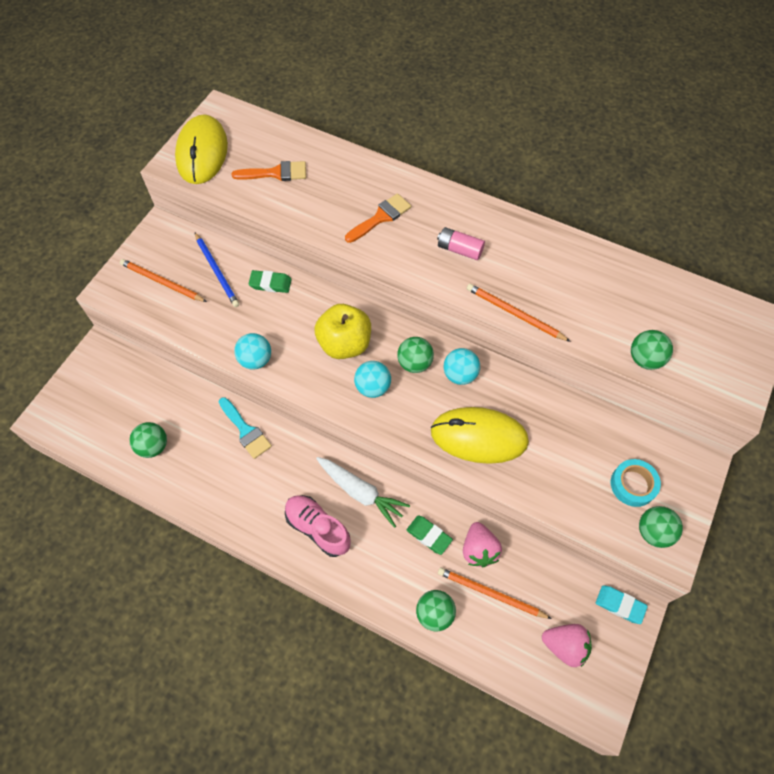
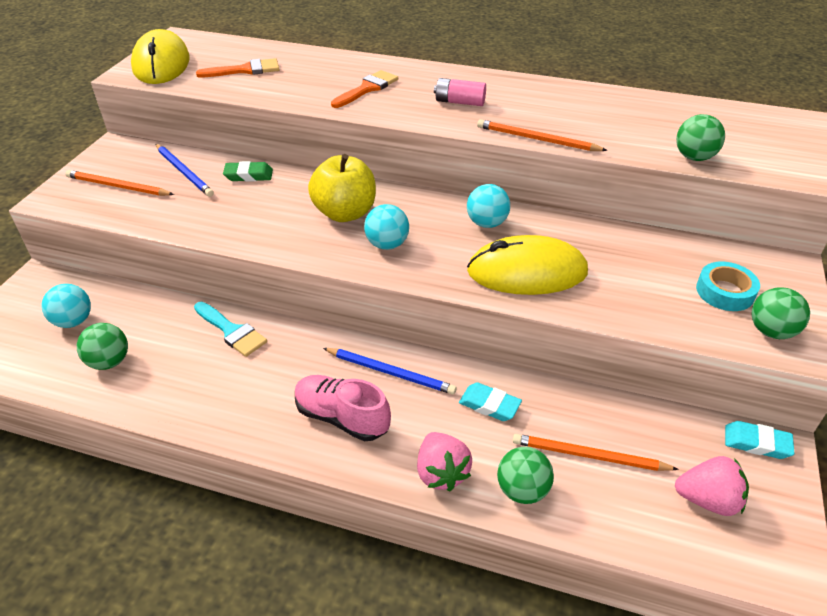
camera: 10 degrees left, 20 degrees down
turquoise ball [234,333,271,370] -> turquoise ball moved to [41,284,91,328]
white carrot [316,457,410,528] -> blue pencil [323,348,457,394]
green ball [397,337,434,373] -> none
green eraser [407,516,453,555] -> turquoise eraser [459,382,522,421]
pink strawberry [463,522,502,567] -> pink strawberry moved to [417,432,472,491]

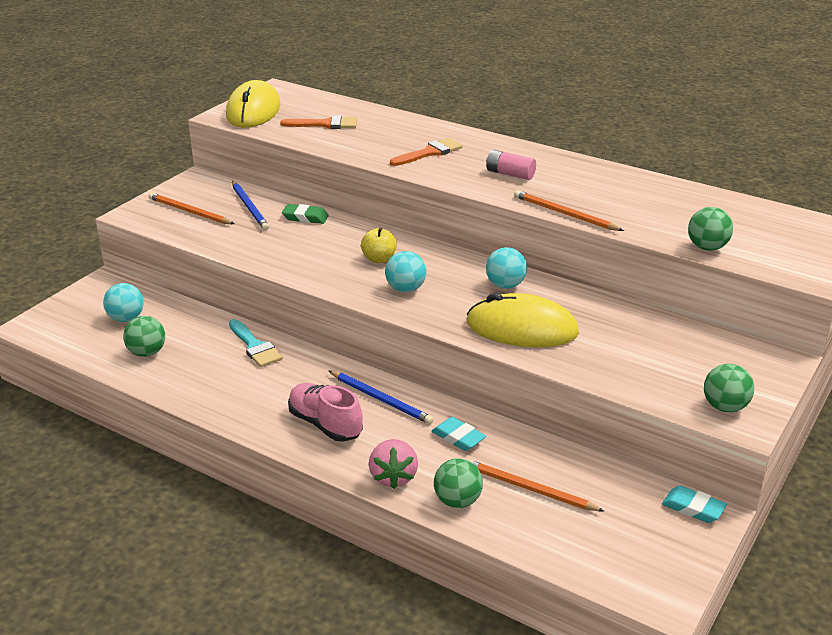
camera: 15 degrees right, 10 degrees down
yellow apple [308,154,376,222] -> yellow apple [361,227,397,263], size x0.58
pink strawberry [675,456,749,516] -> none
turquoise tape [696,262,760,311] -> none

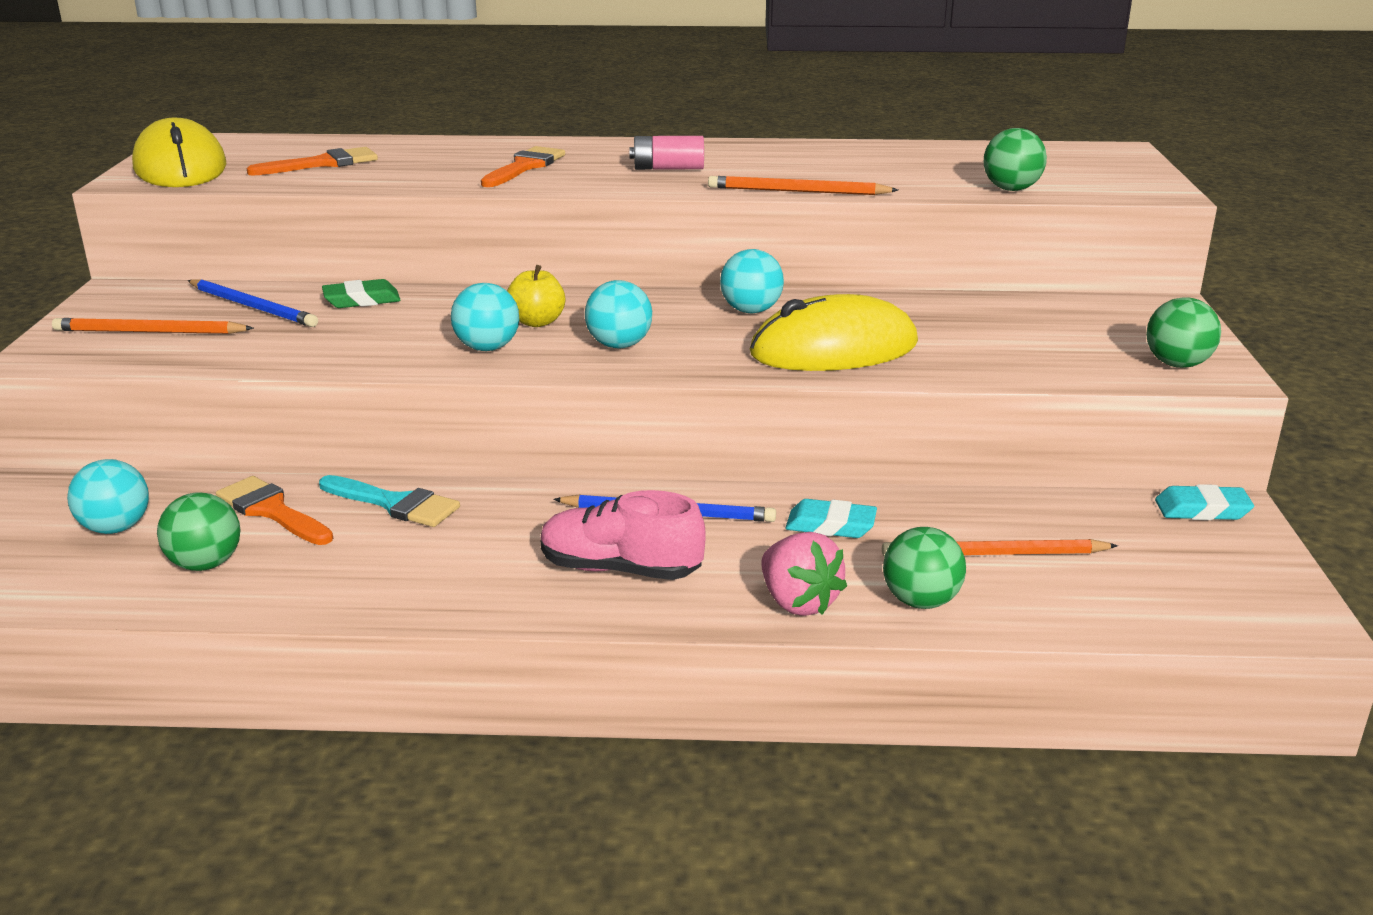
camera: 30 degrees left, 5 degrees down
none -> orange brush [216,476,333,545]
none -> turquoise ball [451,283,519,351]

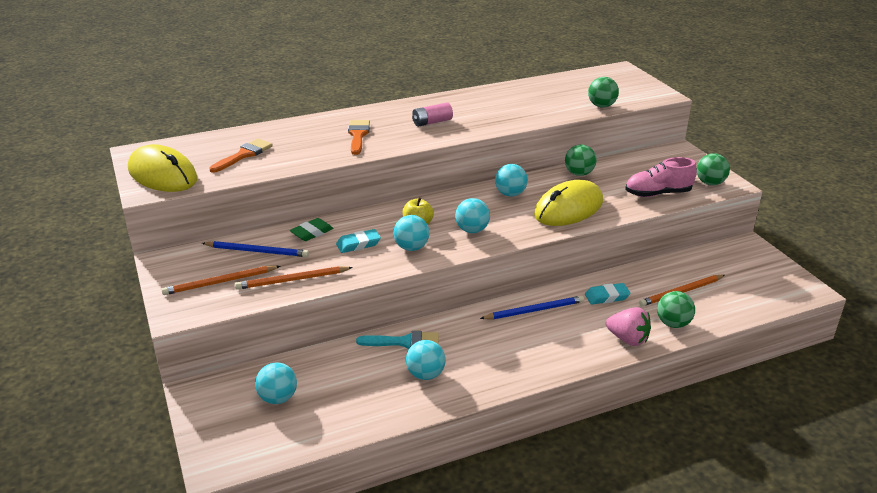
camera: 25 degrees left, 5 degrees up
green ball [157,492,240,571] -> green ball moved to [565,144,597,176]
orange brush [216,476,333,545] -> none
pink shoe [540,490,705,580] -> pink shoe moved to [625,157,697,197]
orange pencil [708,176,898,195] -> orange pencil moved to [235,266,353,290]
turquoise eraser [1155,484,1254,520] -> turquoise eraser moved to [336,229,381,253]
none -> turquoise ball [406,340,446,380]

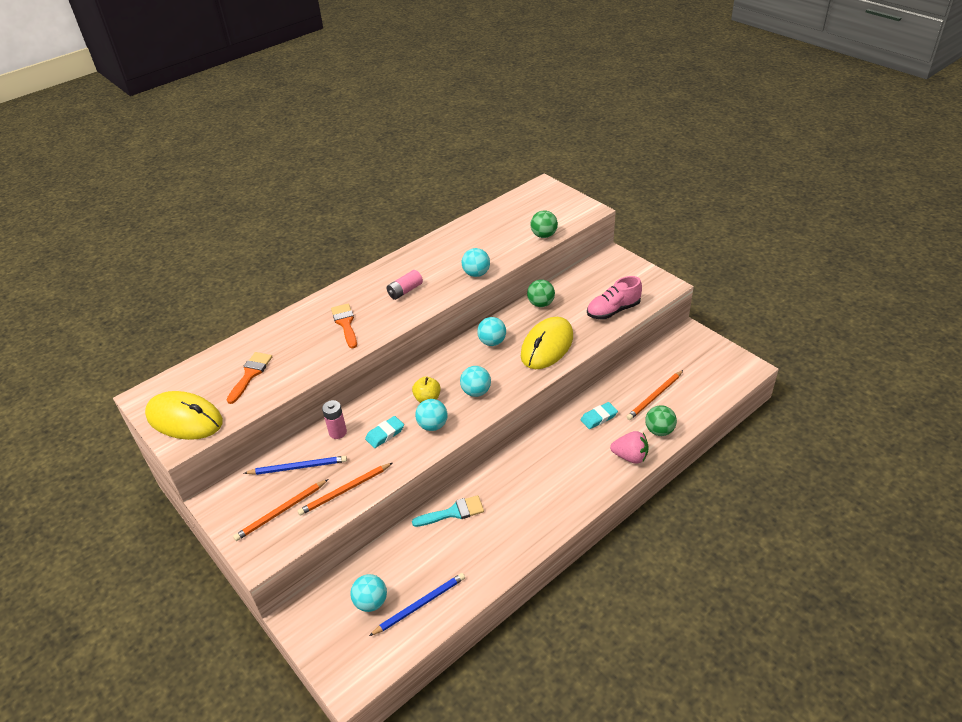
camera: 15 degrees left, 10 degrees up
green eraser [290,218,334,241] -> pink battery [322,400,347,439]
turquoise ball [406,340,446,380] -> turquoise ball moved to [462,248,490,277]
blue pencil [480,296,584,319] -> blue pencil moved to [369,573,465,636]
green ball [697,153,730,185] -> none

